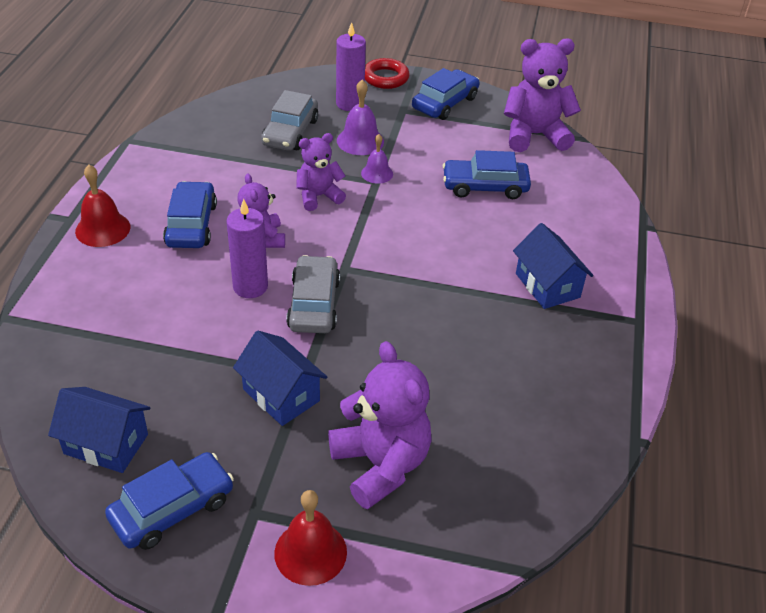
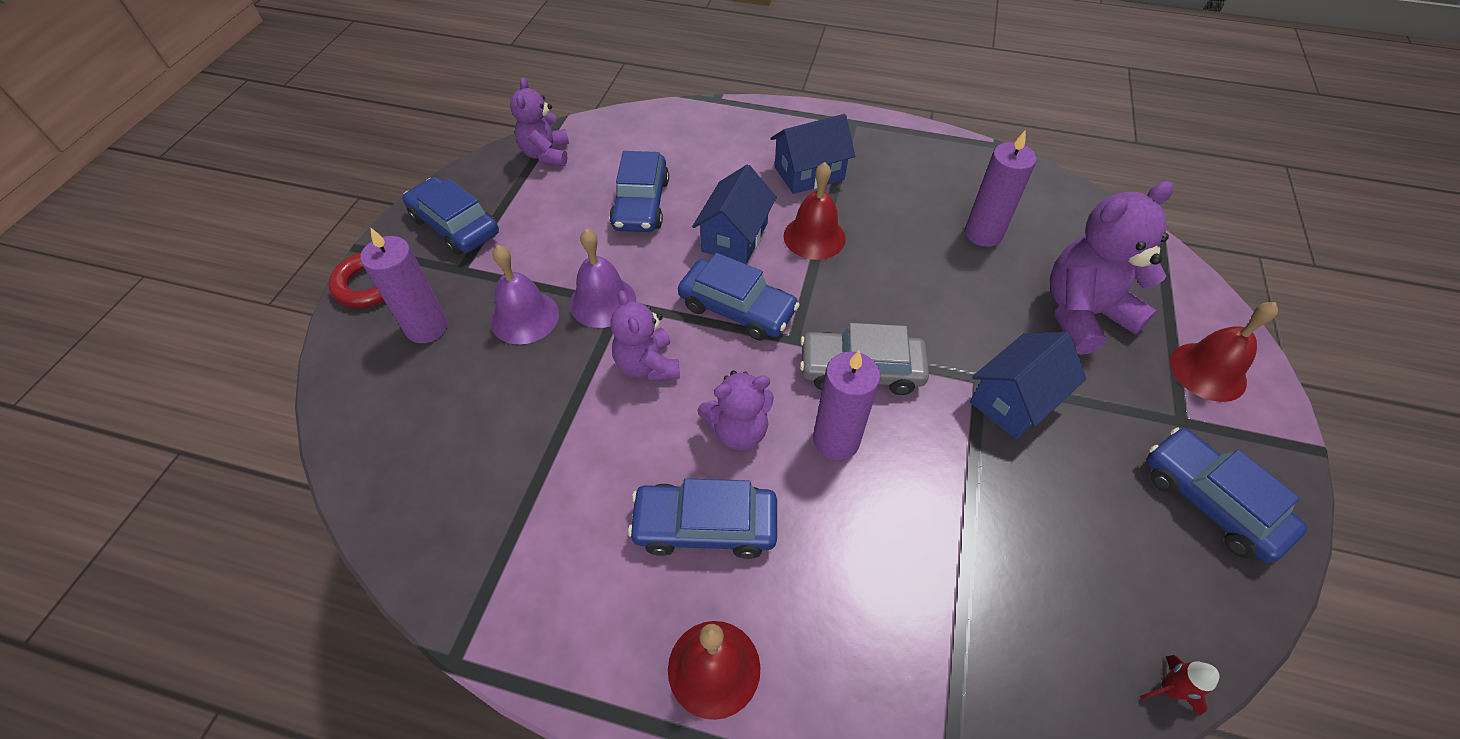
camera: 85 degrees left, 10 degrees up
blue house [48,387,150,473] -> blue house moved to [692,165,777,264]
grey car [261,90,319,151] -> none
purple bell [361,134,393,184] -> purple bell [569,229,636,328], size x1.54
purple teddy bear [504,39,581,152] -> purple teddy bear [510,78,569,166], size x0.62
none -> blue car [678,253,800,341]
none -> red bell [784,162,846,260]
none -> purple candle [965,130,1037,247]
none -> red rocket [1140,655,1220,716]

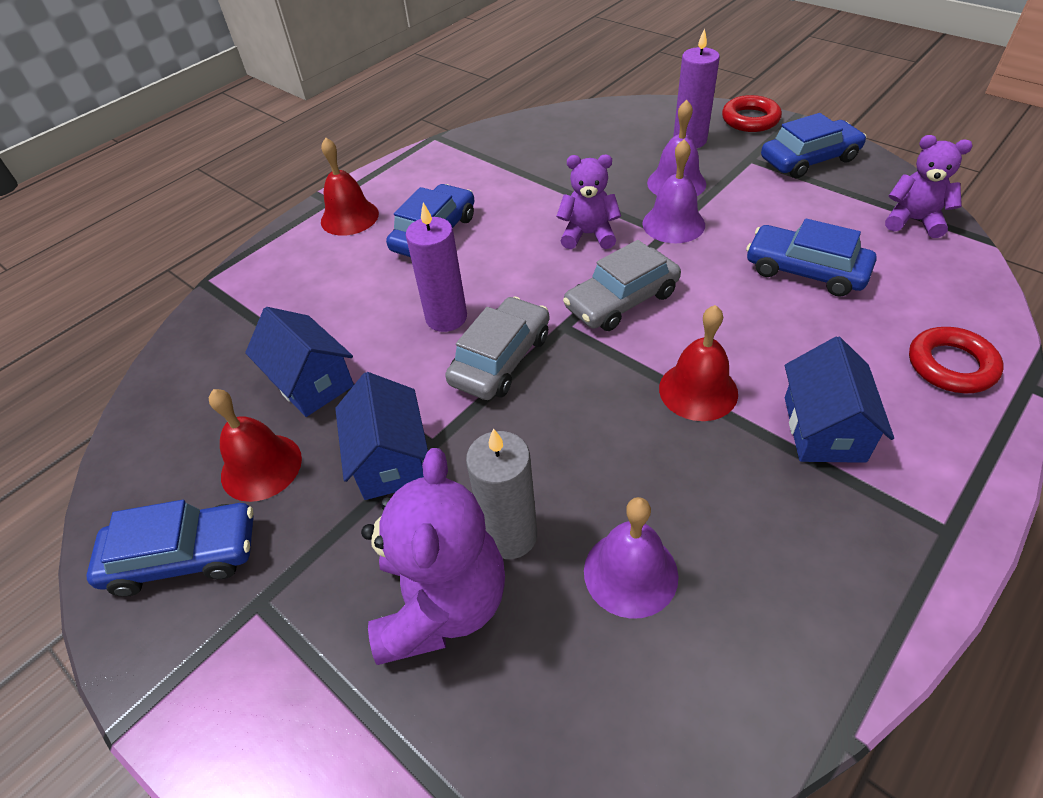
camera: 120 degrees right, 5 degrees down
blue car [678,253,800,341] -> grey car [563,240,681,331]
blue house [692,165,777,264] -> blue house moved to [245,307,354,417]
purple teddy bear [698,371,774,450] -> none
purple candle [965,130,1037,247] -> purple bell [584,497,679,619]
red rocket [1140,655,1220,716] -> none
red bell [1170,302,1278,402] -> red bell moved to [209,389,302,502]
none -> grey candle [466,428,537,559]
none -> red ring [909,327,1004,393]

